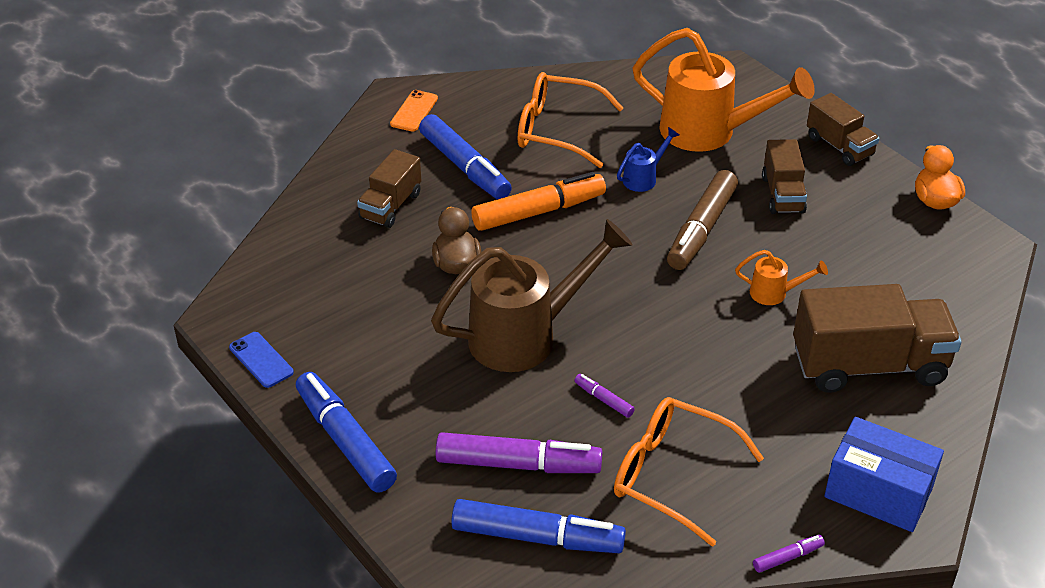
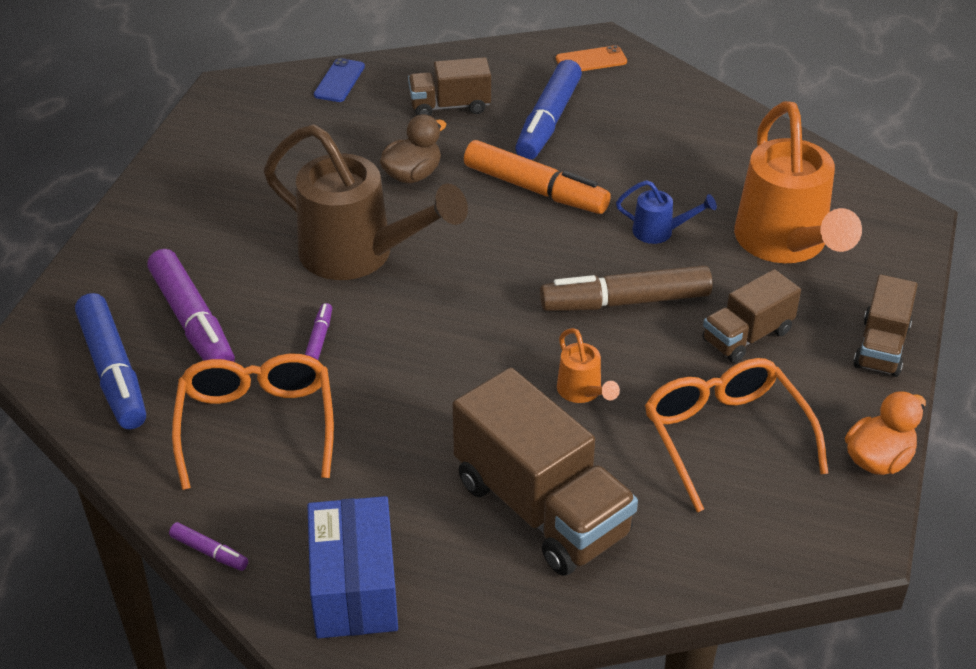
camera: 55 degrees right, 0 degrees up
blue phone [229,332,294,388] -> blue phone moved to [314,58,365,102]
blue marker [296,372,397,492] -> none
orange glasses [518,72,623,168] -> orange glasses moved to [645,358,828,512]

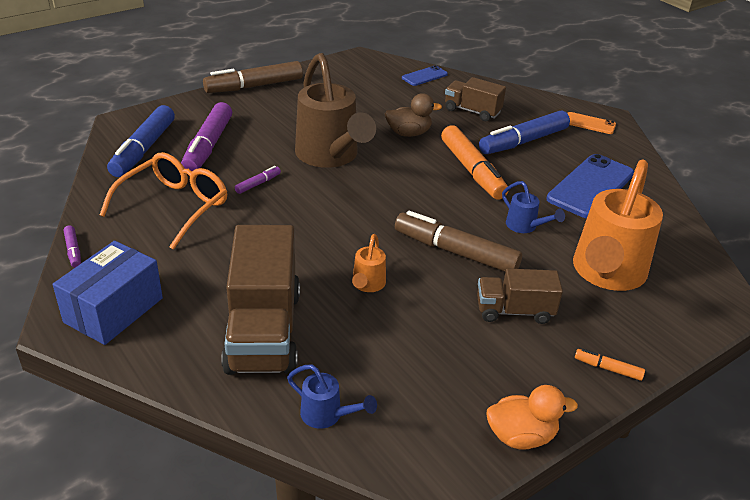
camera: 35 degrees right, 5 degrees down
orange glasses [645,358,828,512] -> none
brown truck [853,274,918,377] -> orange marker [575,349,645,381]
none -> brown marker [203,61,303,93]
none -> blue watering can [287,364,377,429]
none -> blue phone [546,154,634,218]

